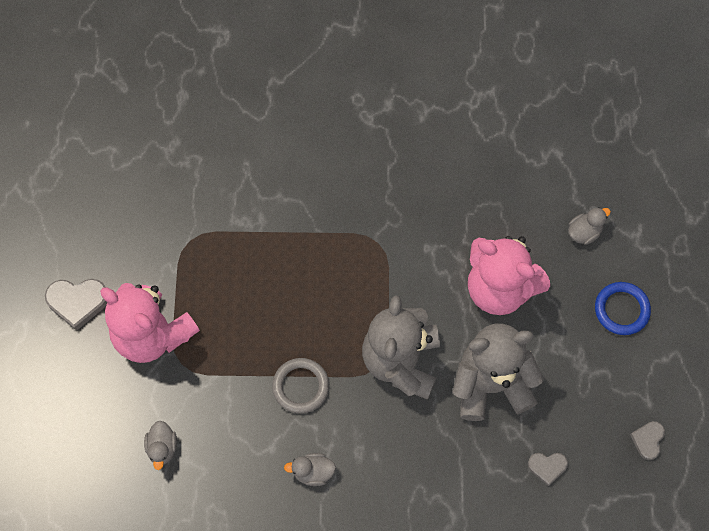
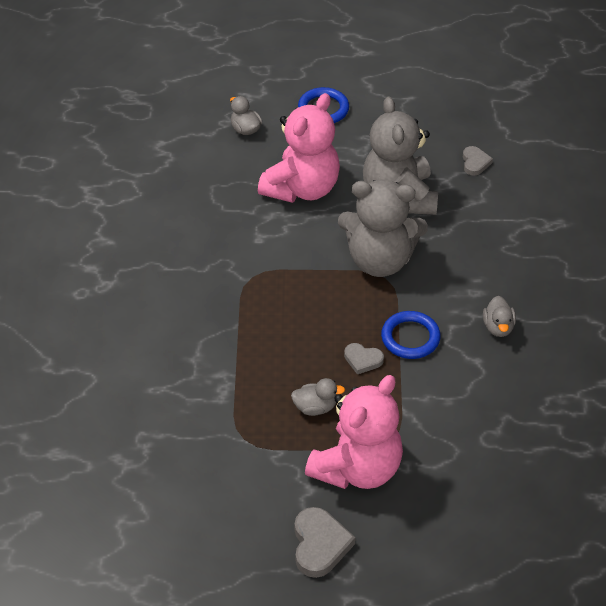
camera: 90 degrees left, 20 degrees down
grey duck [144,421,177,470] -> grey duck moved to [291,378,345,416]
grey ring [272,358,329,414] -> blue ring [381,311,441,359]
grey heart [630,421,665,460] -> grey heart moved to [344,343,384,374]

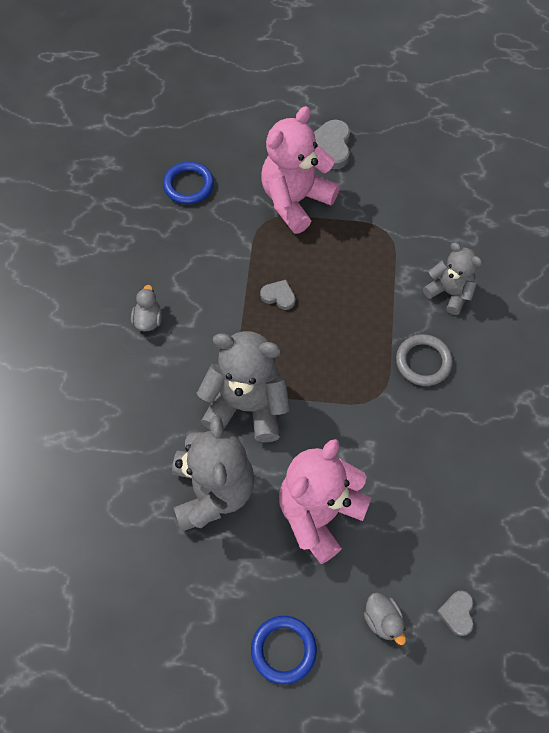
camera: 175 degrees left, 15 degrees up
grey duck [291,378,345,416] -> none
blue ring [381,311,441,359] -> blue ring moved to [163,161,214,204]
grey heart [463,146,493,176] -> grey heart moved to [437,590,474,636]
none -> grey ring [396,334,453,386]
none -> grey teddy bear [423,243,482,315]

